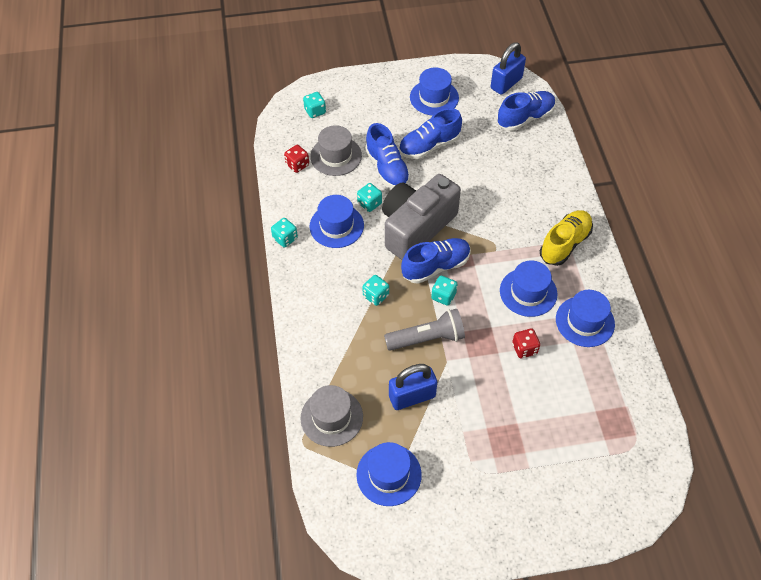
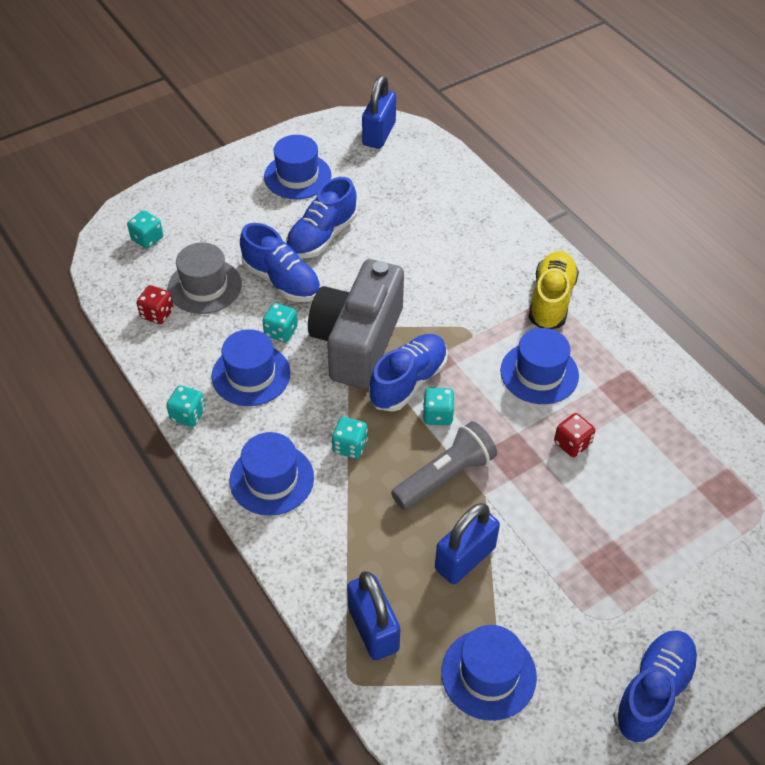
camera: 25 degrees left, 5 degrees down
grey hat [301,385,363,447] -> blue padlock [347,571,400,660]
blue shoe [497,91,556,131] -> blue shoe moved to [613,630,699,744]
blue hat [556,290,615,347] -> blue hat moved to [230,432,314,516]

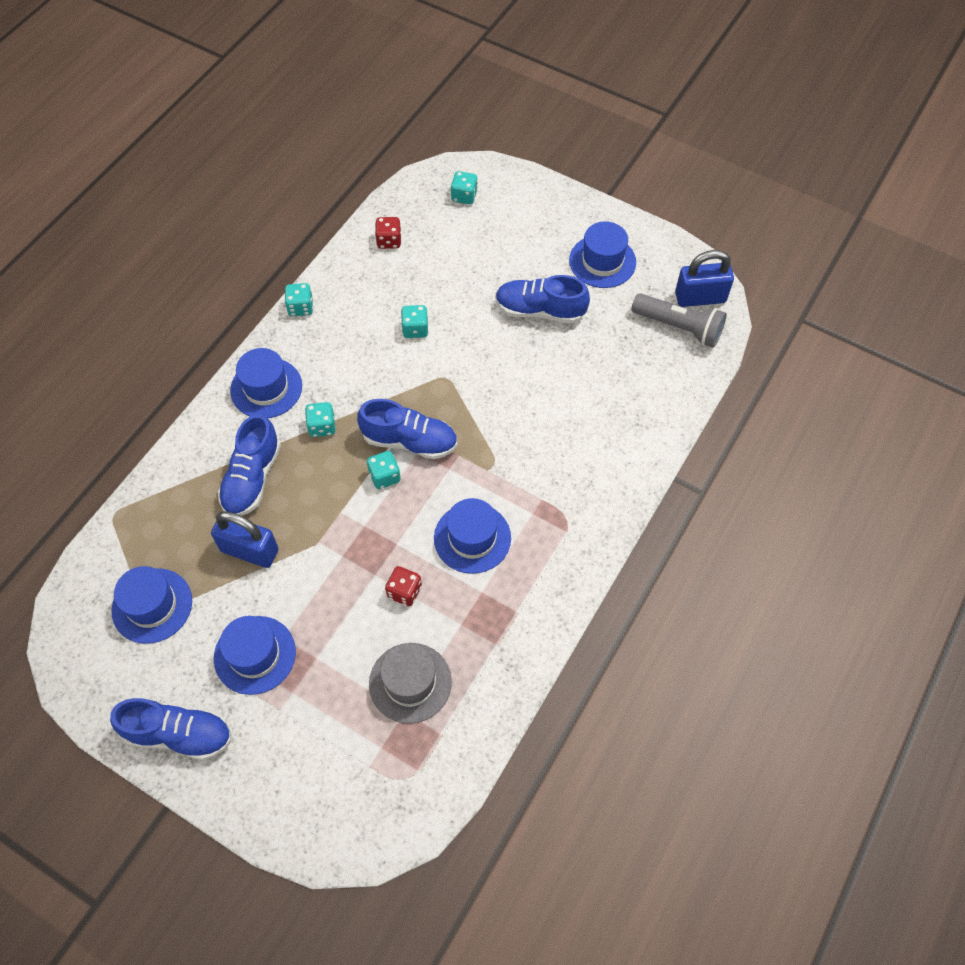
camera: 65 degrees right, 10 degrees up
grey hat [168,243,242,314] -> grey hat moved to [369,643,452,724]
blue hat [212,329,290,406] -> blue hat moved to [214,616,296,695]
blue shoe [240,223,321,302] -> blue shoe moved to [218,414,281,516]
grey camera [308,259,404,389] -> none
blue padlock [347,571,400,660] -> none
grey flashlight [391,421,497,510] -> grey flashlight moved to [631,293,727,348]
yellow shoe [528,251,579,329] -> none

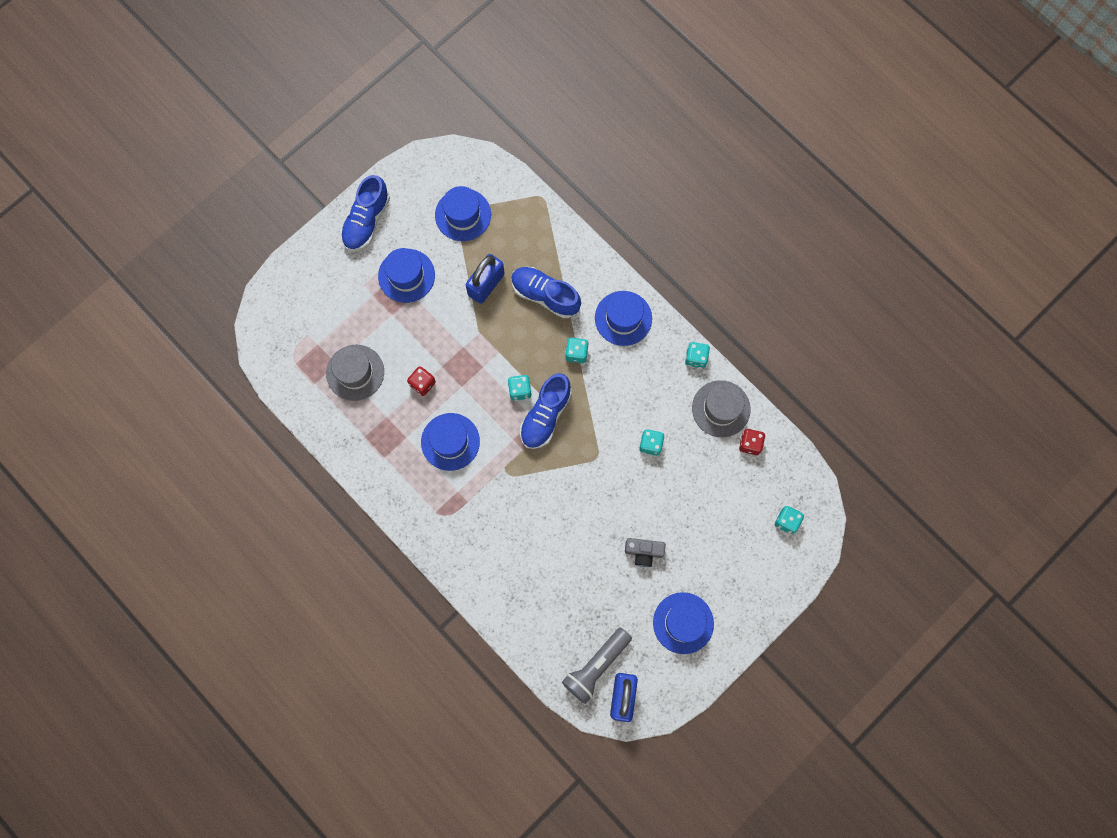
camera: 105 degrees right, 15 degrees up
blue shoe [495,275,590,324] -> grey camera [625,538,666,567]
none -> grey hat [692,380,750,437]

